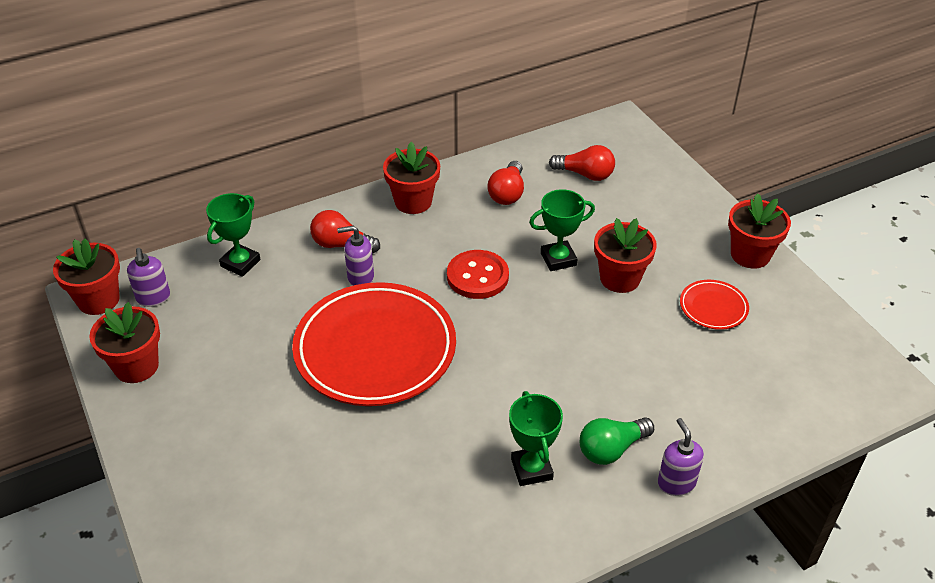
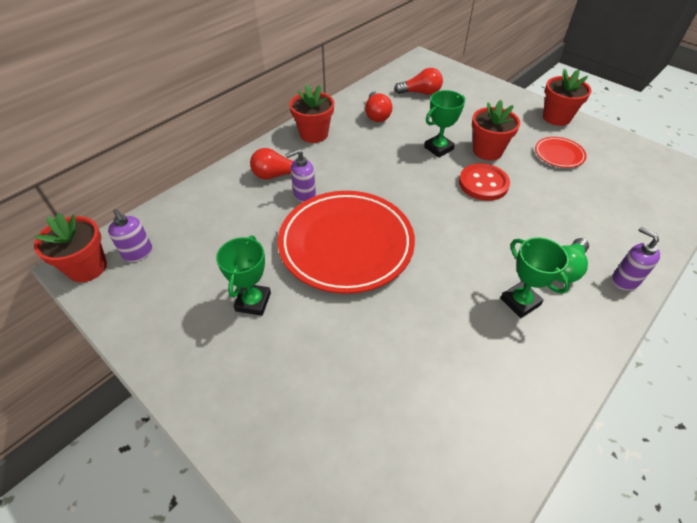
camera: 20 degrees left, 5 degrees up
red flower pot [89,302,160,383] -> none
green trophy [206,193,261,277] -> green trophy moved to [216,236,271,316]
red button [447,250,509,299] -> red button moved to [459,163,510,201]

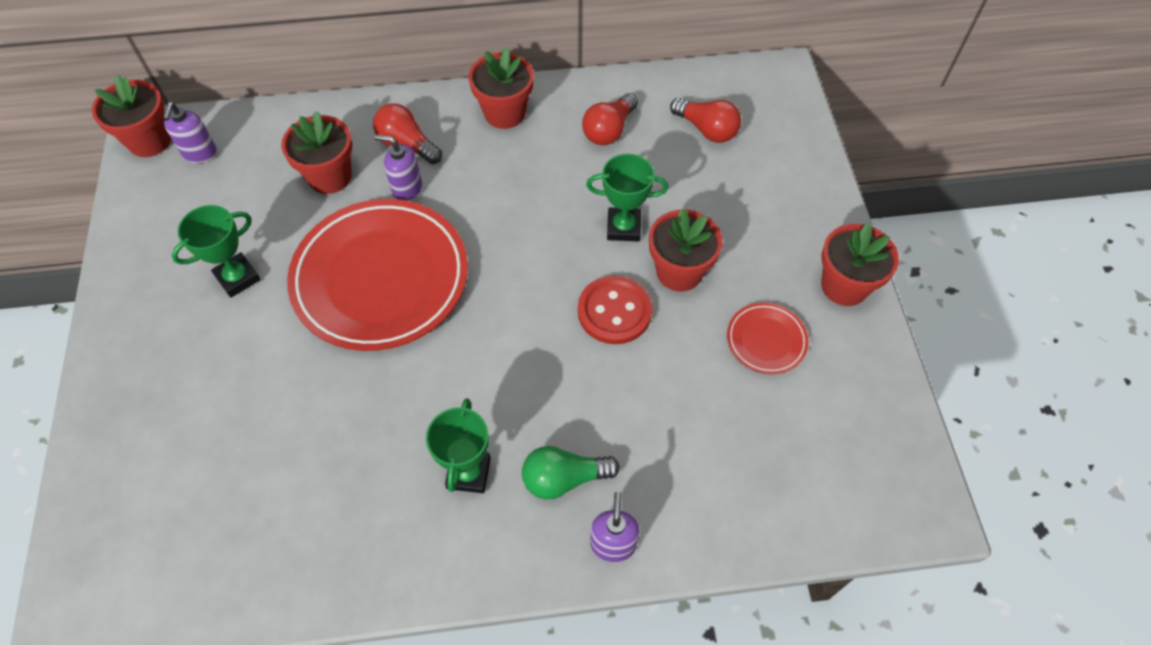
camera: 40 degrees right, 10 degrees up
none -> red flower pot [281,111,352,194]

